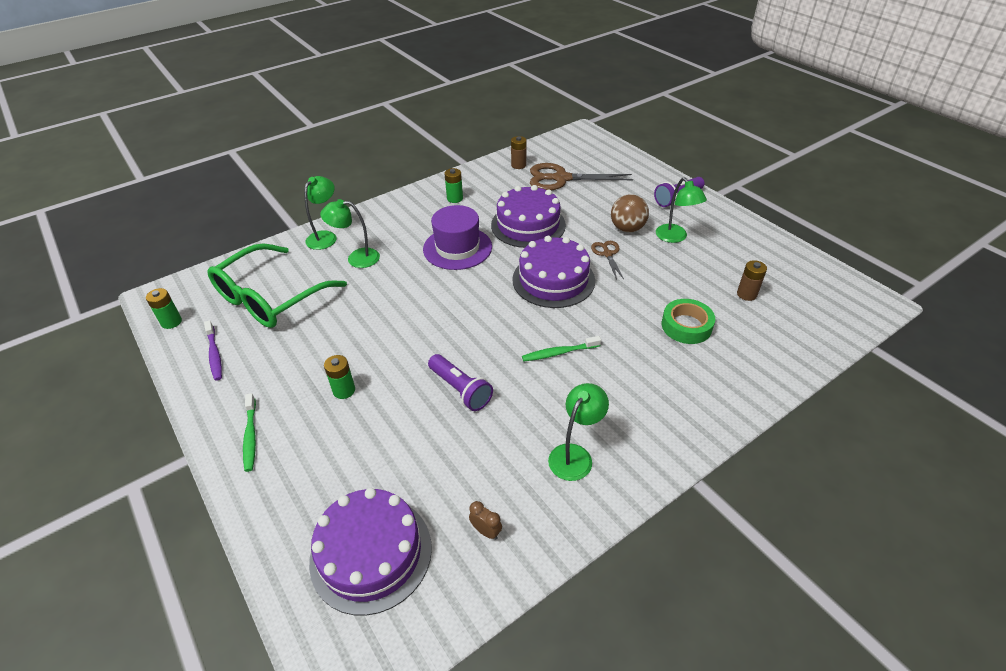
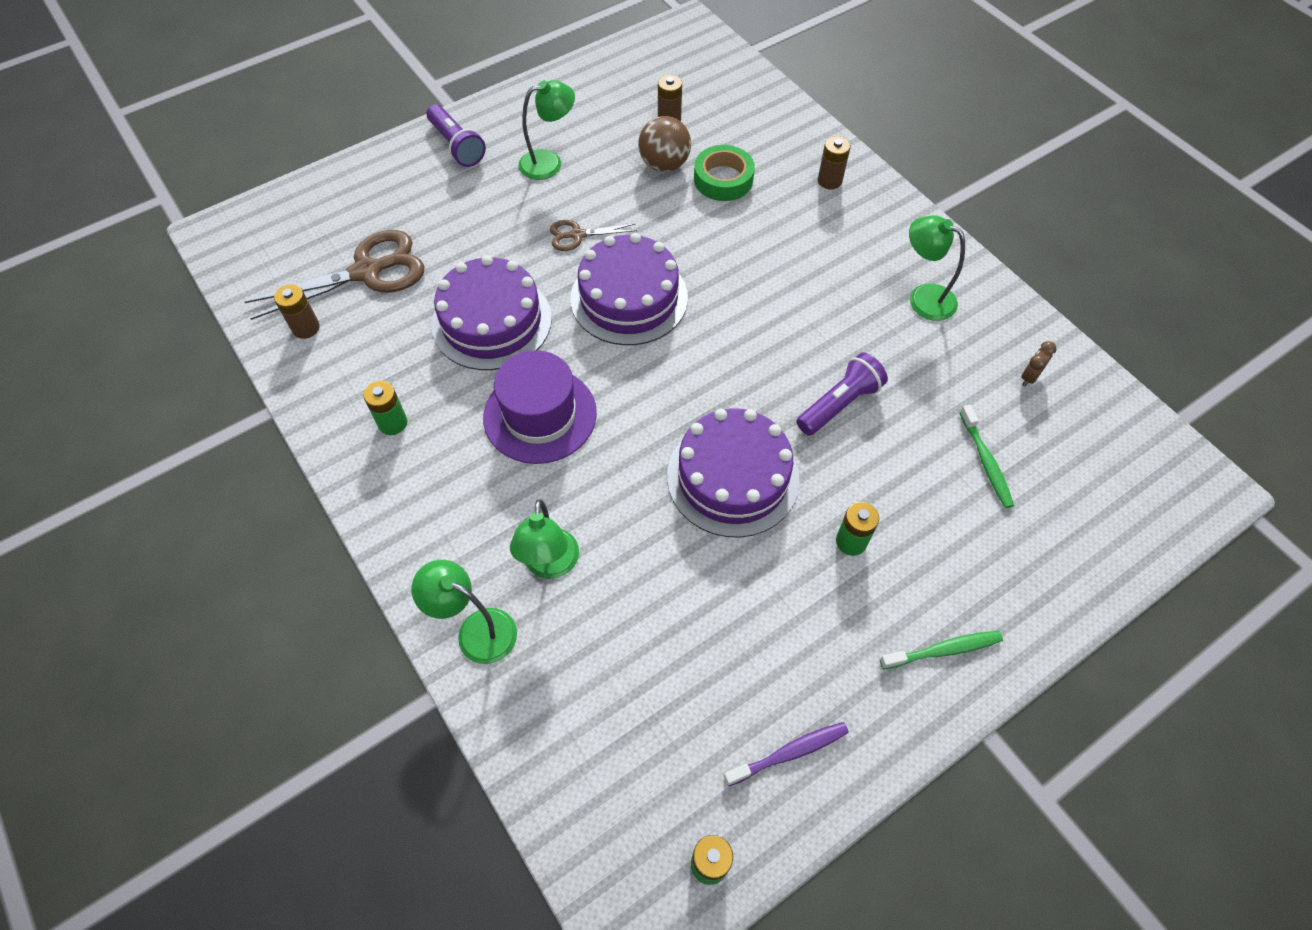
camera: 90 degrees left, 15 degrees up
green glasses [208,243,347,328] -> none
purple cake [309,488,432,616] -> purple cake moved to [667,408,800,538]
green toothbrush [522,336,601,361] -> green toothbrush moved to [960,405,1014,508]
brown scissors [530,163,633,190] -> brown scissors turned 120 degrees counterclockwise [245,230,424,320]
brown ball [611,194,649,232] -> brown ball moved to [638,116,691,172]
none -> brown battery [818,136,851,190]

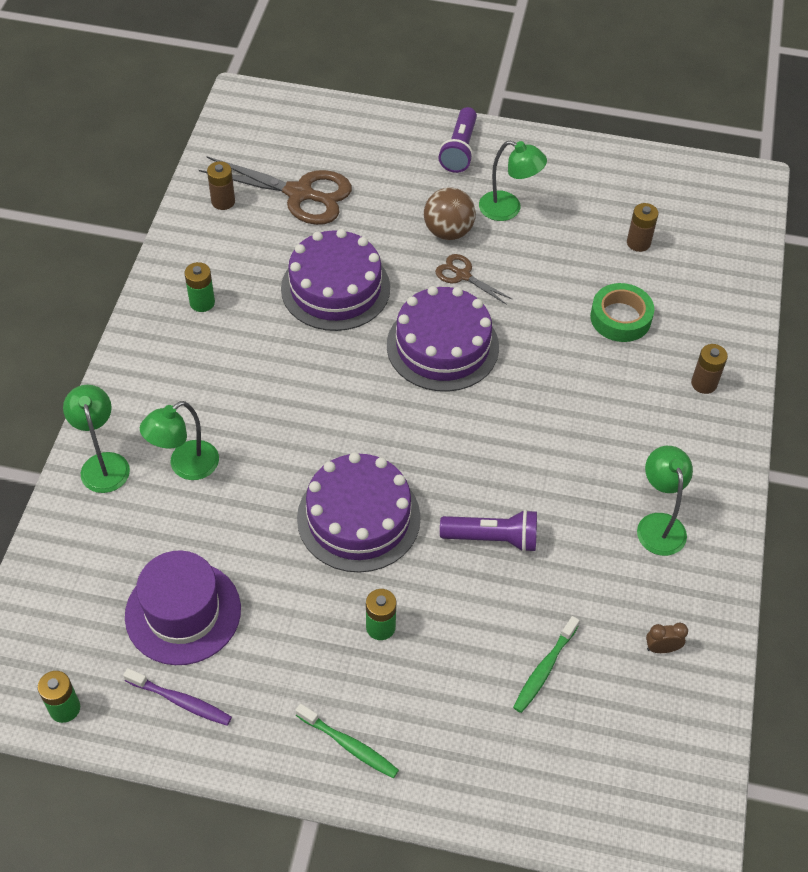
camera: 45 degrees right, 5 degrees down
purple hat [483,350,597,464] -> purple hat moved to [125,551,241,665]
brown ball [638,116,691,172] -> brown ball moved to [424,187,476,240]

